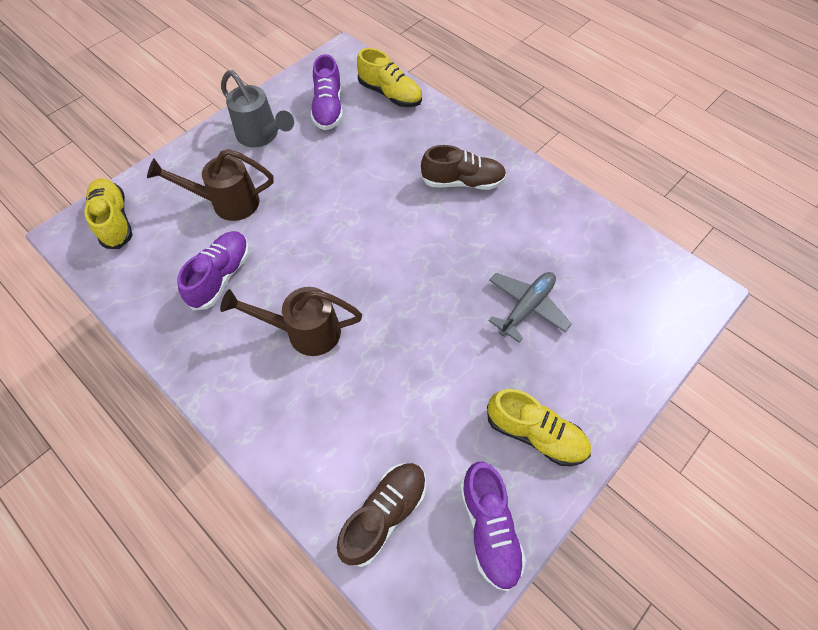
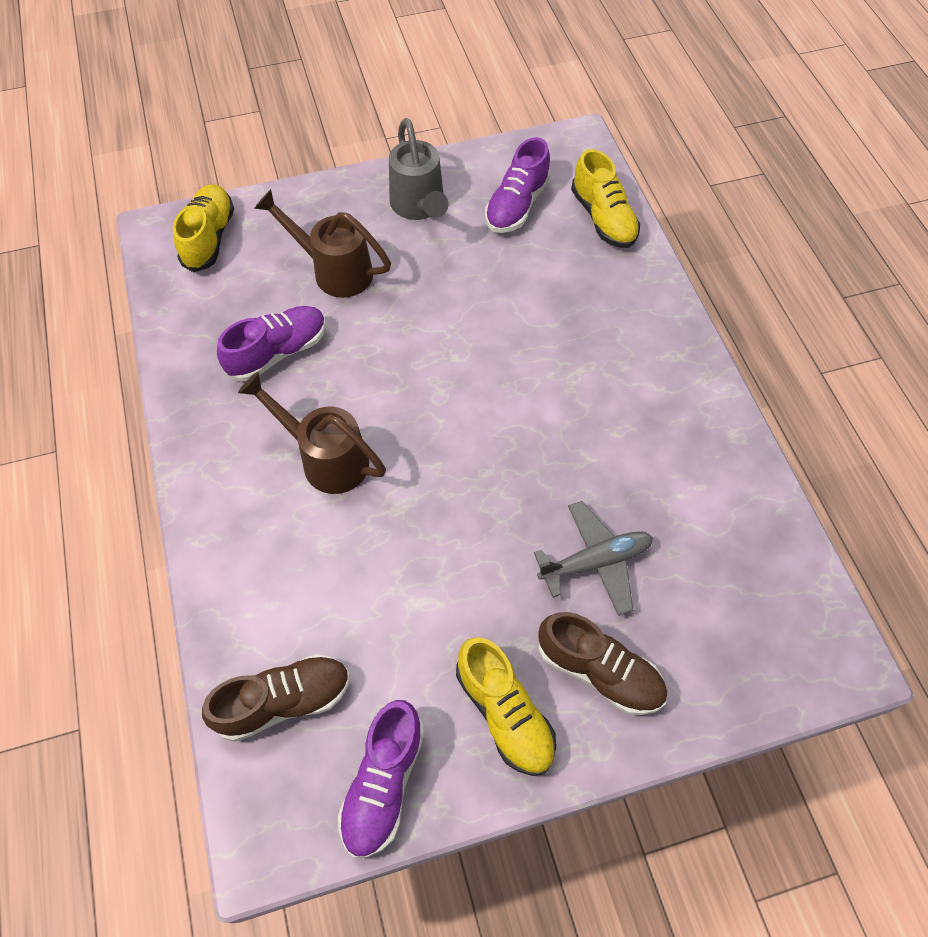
camera: 30 degrees right, 0 degrees up
brown shoe [421,145,506,190] -> brown shoe moved to [538,612,667,715]

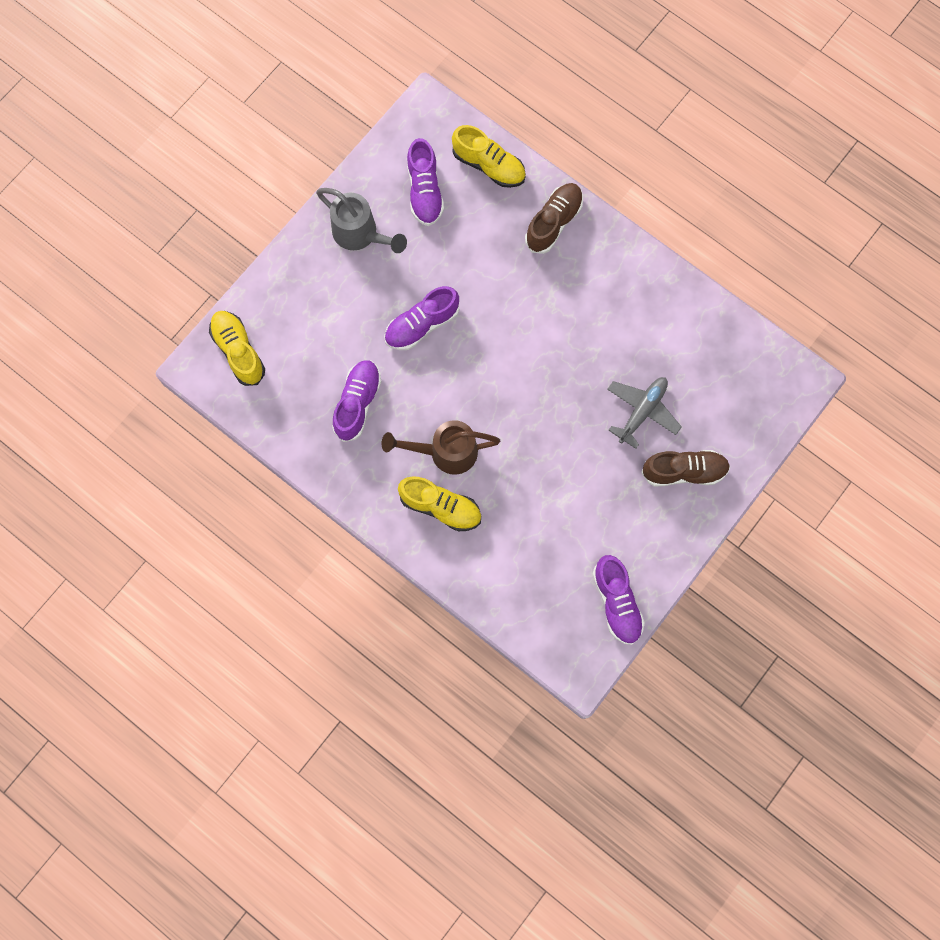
camera: 35 degrees left, 15 degrees up
brown shoe [202,654,350,742] -> brown shoe moved to [525,183,583,254]
brown watering can [254,189,391,298] -> none
yellow shoe [456,637,556,776] -> yellow shoe moved to [398,476,481,531]
none -> purple shoe [384,286,459,350]

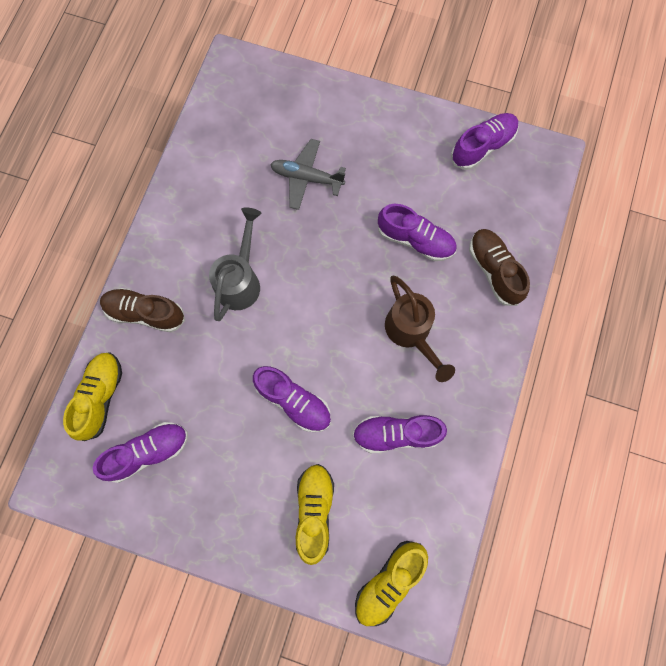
camera: 110 degrees left, 0 degrees up
grey watering can [316,188,407,253] -> grey watering can moved to [209,207,261,321]
yellow shoe [398,476,481,531] -> yellow shoe moved to [296,464,334,565]
brown shoe [641,450,730,486] -> brown shoe moved to [469,229,530,306]
none -> purple shoe [378,204,457,261]

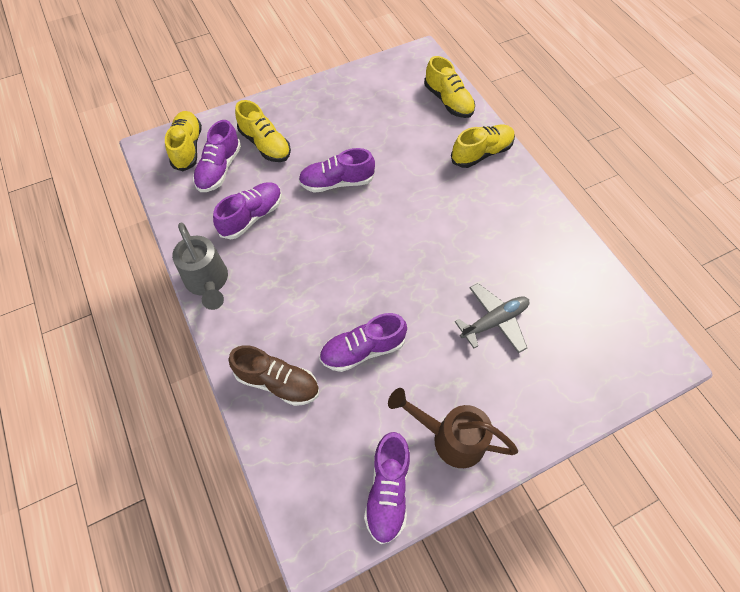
camera: 135 degrees right, 15 degrees down
purple shoe [93,422,188,483] -> purple shoe moved to [193,120,241,192]
brown shoe [100,288,185,332] -> yellow shoe [451,125,515,168]
grey watering can [209,207,261,321] -> grey watering can moved to [172,223,228,310]
brown watering can [385,276,455,382] -> brown watering can moved to [388,388,518,468]

